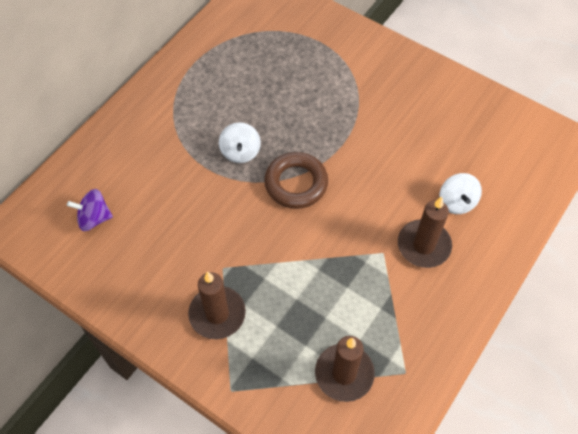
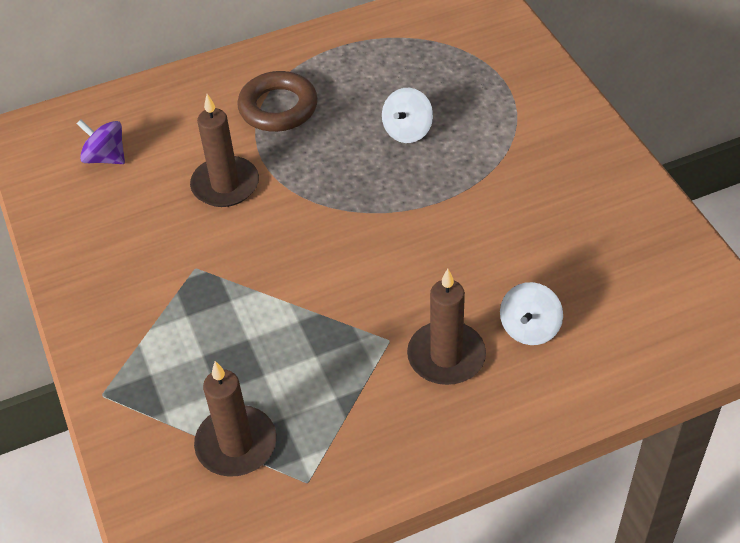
camera: 35 degrees right, 10 degrees down
brown candle [188,271,246,339] -> brown candle moved to [190,94,259,207]
white spinning top [219,122,261,163] -> white spinning top moved to [382,88,433,143]
brown ring [264,152,328,209] -> brown ring moved to [237,71,318,132]

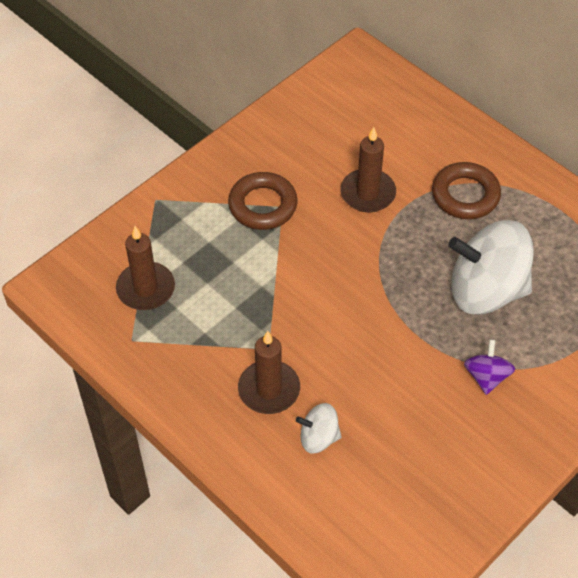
camera: 65 degrees right, 5 degrees up
purple spinning top [77,120,125,164] -> purple spinning top moved to [464,339,515,395]
white spinning top [382,88,433,143] -> white spinning top [448,220,534,315], size x2.11
none -> brown ring [228,172,297,230]

